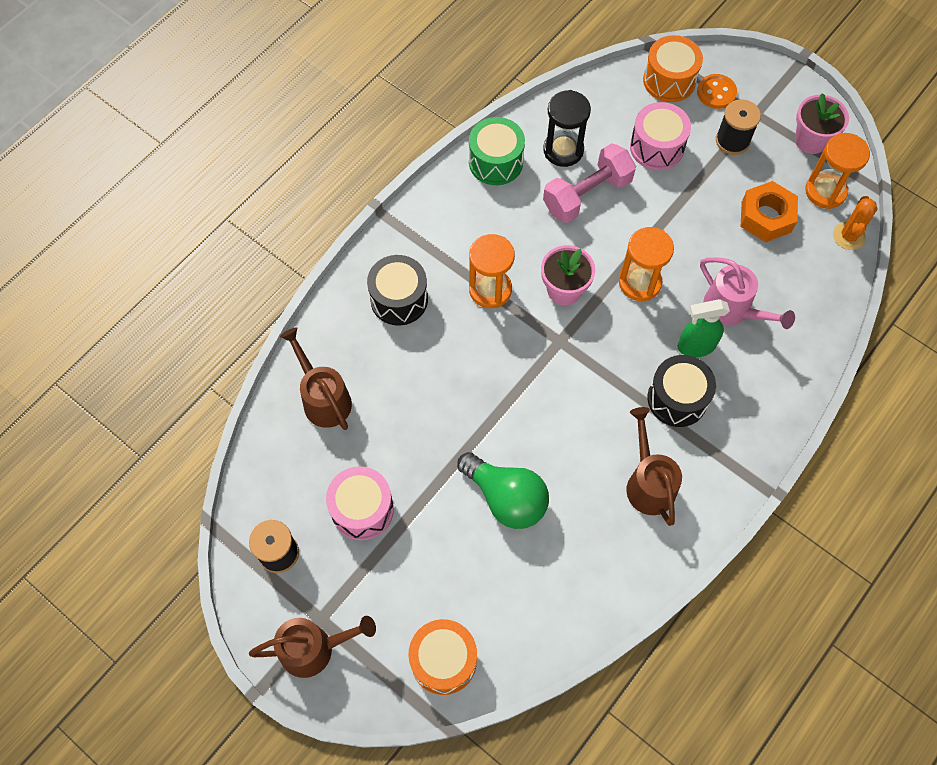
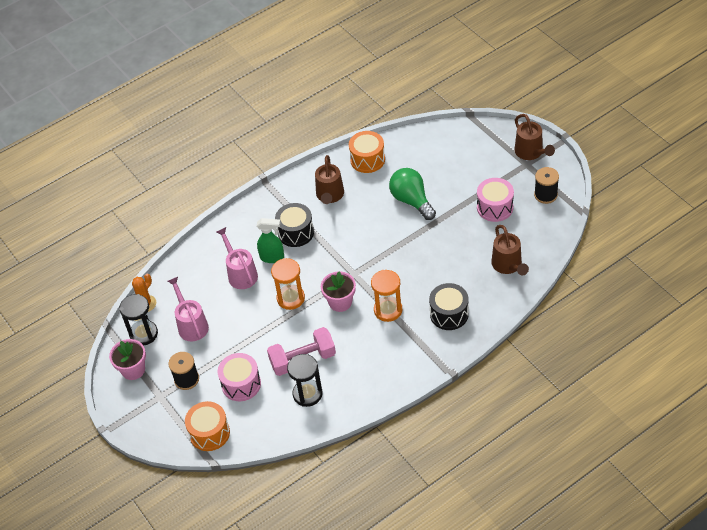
camera: 160 degrees left, 15 degrees down
brown watering can [249,616,376,678] -> brown watering can turned 120 degrees counterclockwise [514,114,555,160]
orange drum [408,619,477,695] -> orange drum moved to [349,131,385,173]
green drum [469,117,525,185] -> none
orange button [697,74,737,109] -> none
orange nut [741,181,798,242] -> pink watering can [167,277,209,341]
orange hourglass [805,133,870,209] -> black hourglass [119,294,158,346]

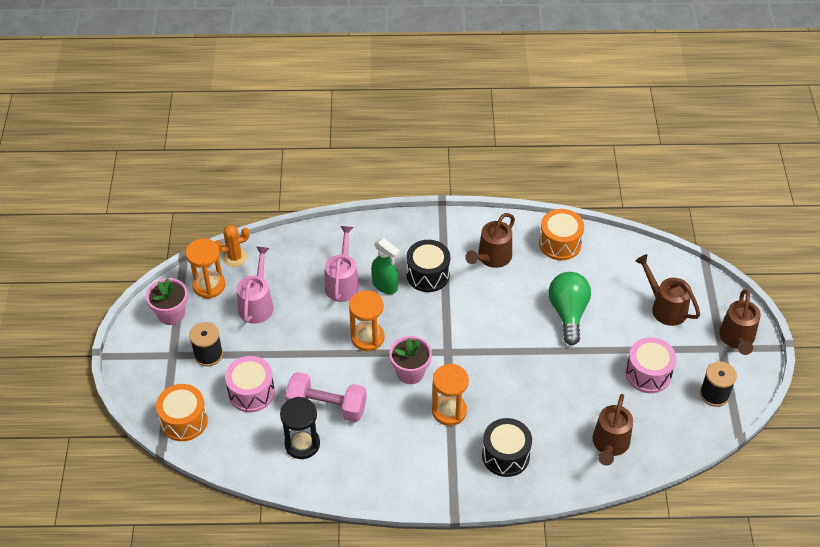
camera: 30 degrees right, 0 degrees up
black hourglass [119,294,158,346] -> orange hourglass [186,238,225,299]
none -> brown watering can [635,254,700,326]

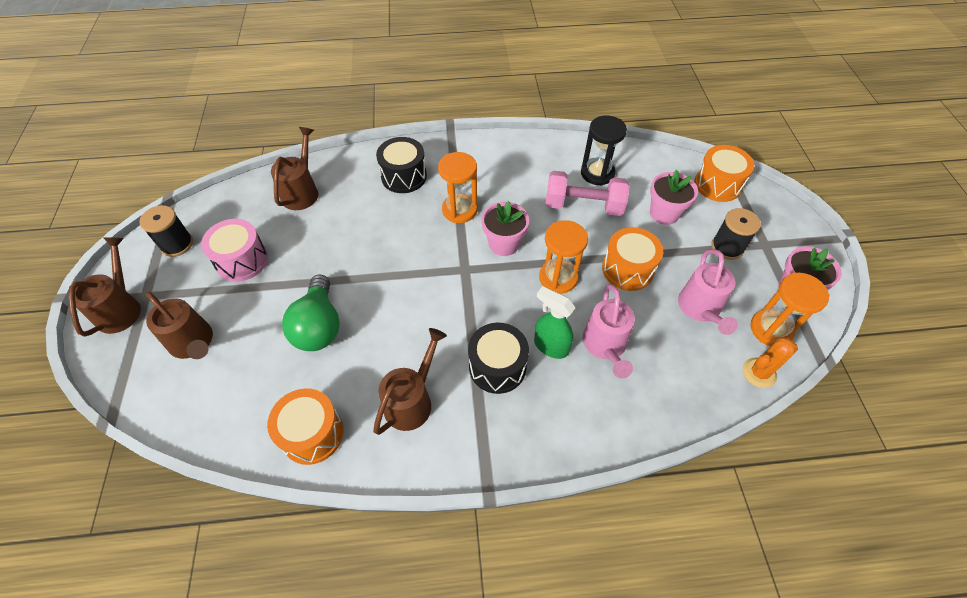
camera: 175 degrees right, 5 degrees up
pink drum [225,356,275,412] -> pink flower pot [650,170,698,225]
none -> orange drum [602,227,663,291]

